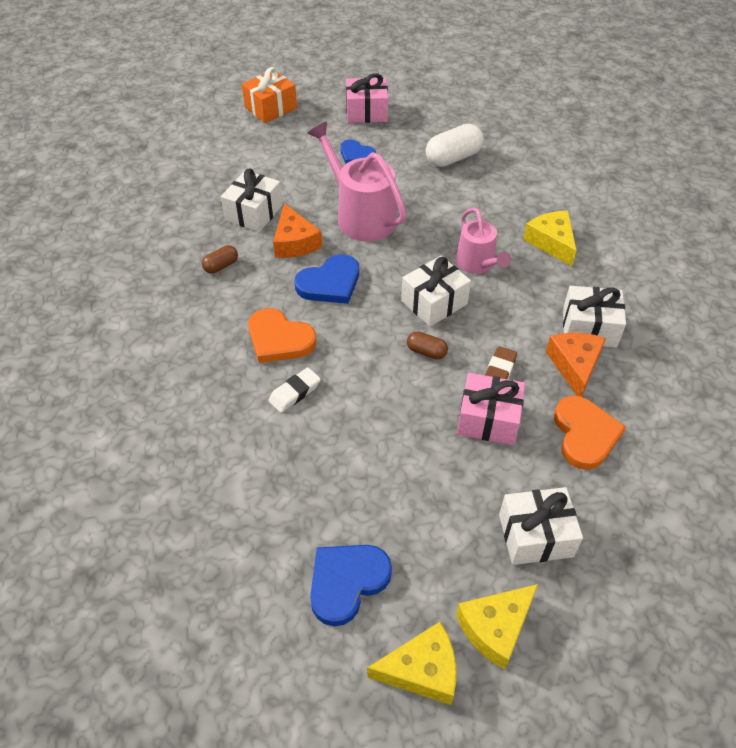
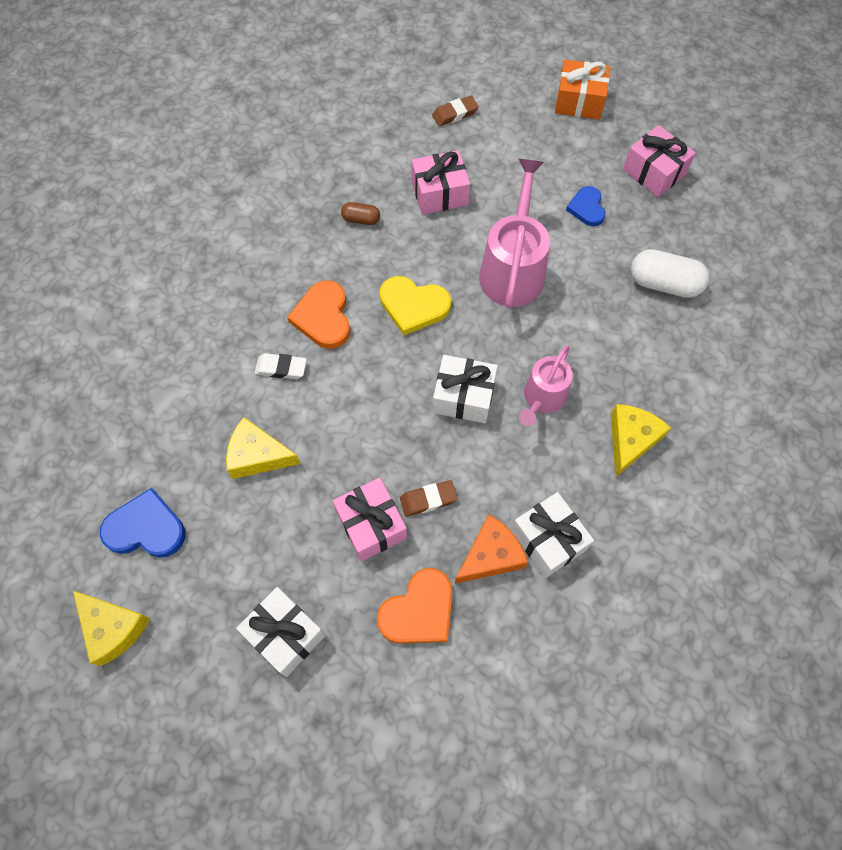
camera: 50 degrees right, 15 degrees up
white gift [221,169,283,232] -> pink gift [412,150,470,215]
orange cheese [273,203,322,258] -> none
blue heart [295,254,359,304] -> yellow heart [379,276,451,335]
brown capsule [407,331,448,359] -> none
yellow cheese [456,584,538,670] -> yellow cheese moved to [226,417,301,479]
none -> brown eraser [432,96,478,126]

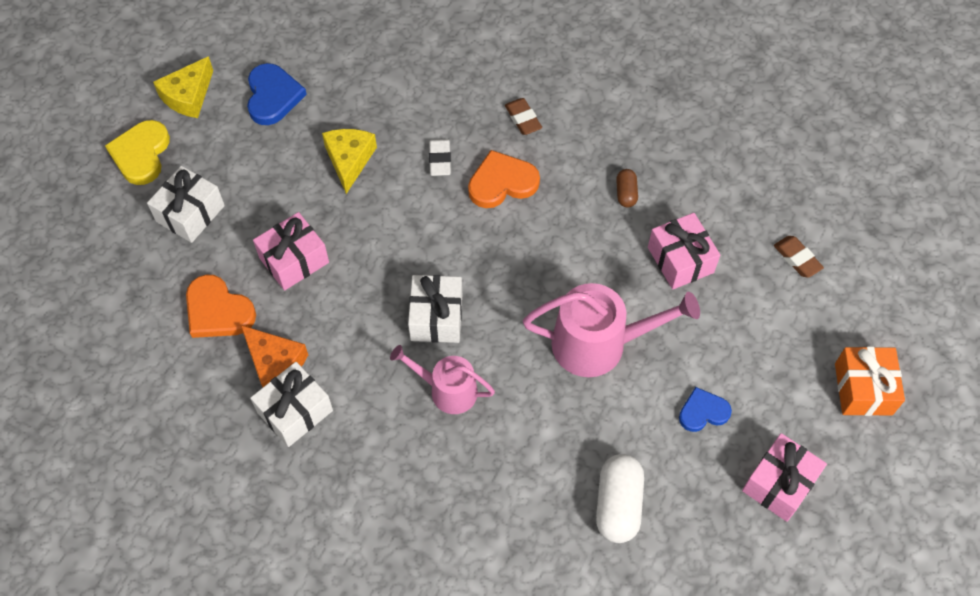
camera: 80 degrees right, 5 degrees down
yellow heart [379,276,451,335] -> yellow heart moved to [105,120,170,185]
brown eraser [400,480,458,517] -> brown eraser moved to [505,98,542,135]
yellow cheese [611,404,671,477] -> none

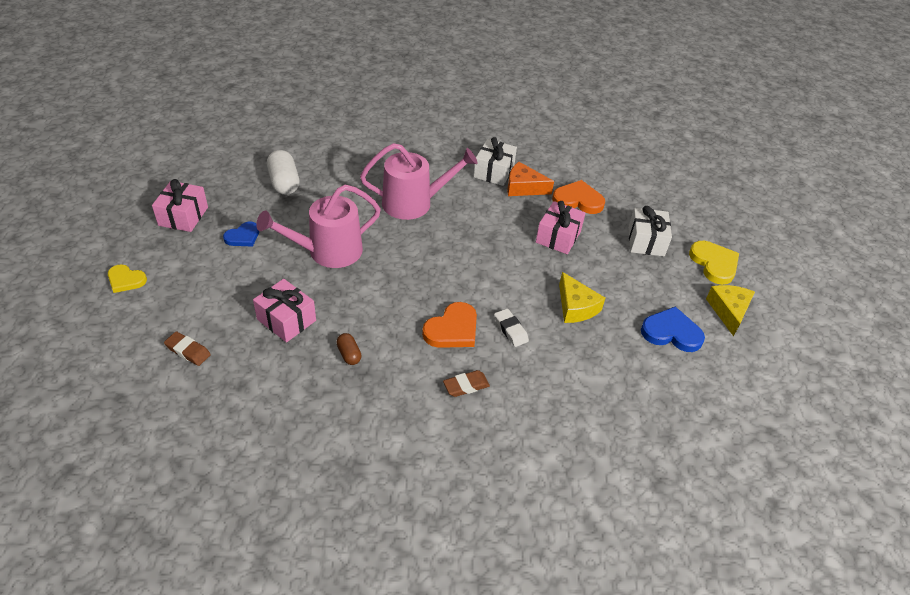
camera: 150 degrees right, 15 degrees down
blue heart [247,63,307,125] -> blue heart turned 135 degrees clockwise [641,307,705,352]
pink watering can [390,345,495,414] -> pink watering can [360,143,478,220], size x1.60
white gift [408,275,462,343] -> none
brown eraser [505,98,542,135] -> brown eraser turned 60 degrees counterclockwise [443,370,490,397]
orange gift [835,347,905,416] -> yellow heart [108,264,147,293]

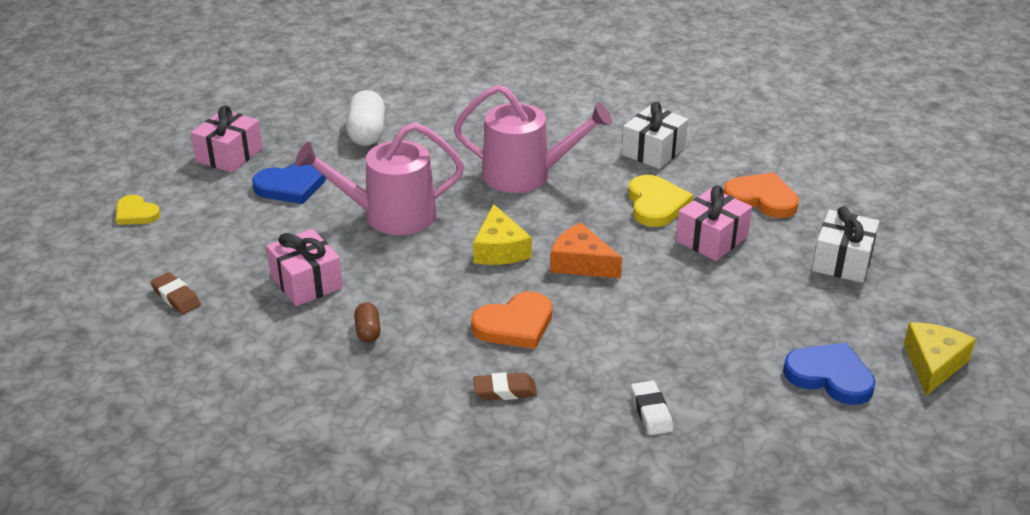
camera: 20 degrees right, 10 degrees down
blue heart [223,222,259,247] -> blue heart [252,162,326,204], size x1.54
white eraser [494,309,529,347] -> white eraser moved to [631,381,673,435]
orange cheese [507,162,554,196] -> orange cheese moved to [550,223,622,278]
yellow cheese [559,272,605,323] -> yellow cheese moved to [473,204,532,265]
yellow heart [689,241,739,285] -> yellow heart moved to [628,175,693,227]

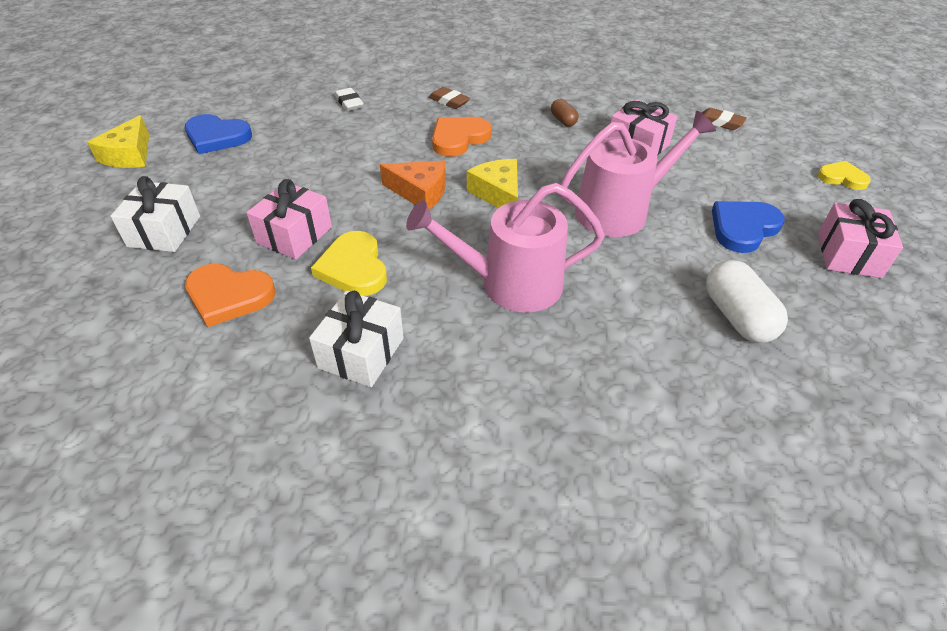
camera: 165 degrees right, 10 degrees up
brown eraser [473,373,537,400] -> brown eraser turned 60 degrees clockwise [429,87,470,109]

